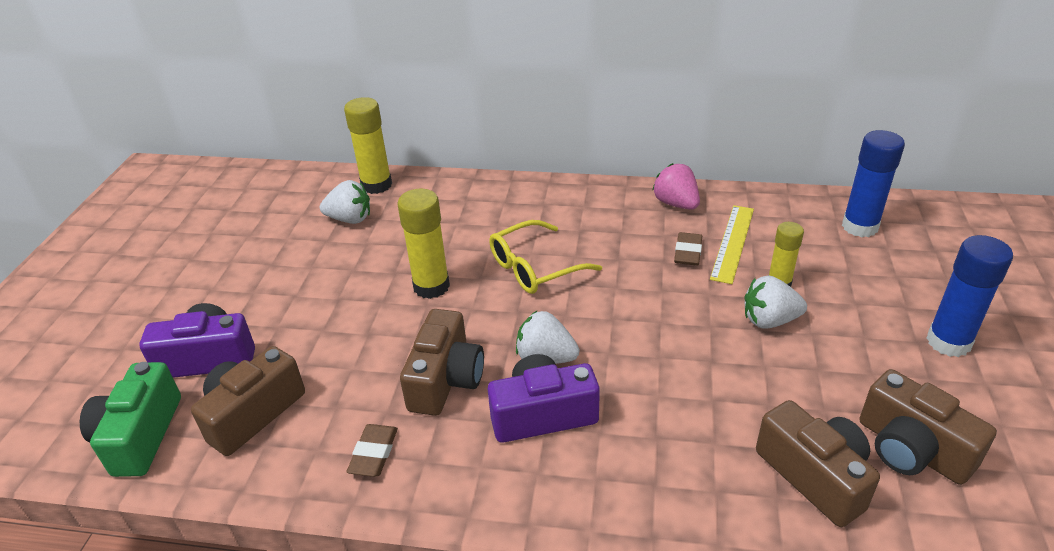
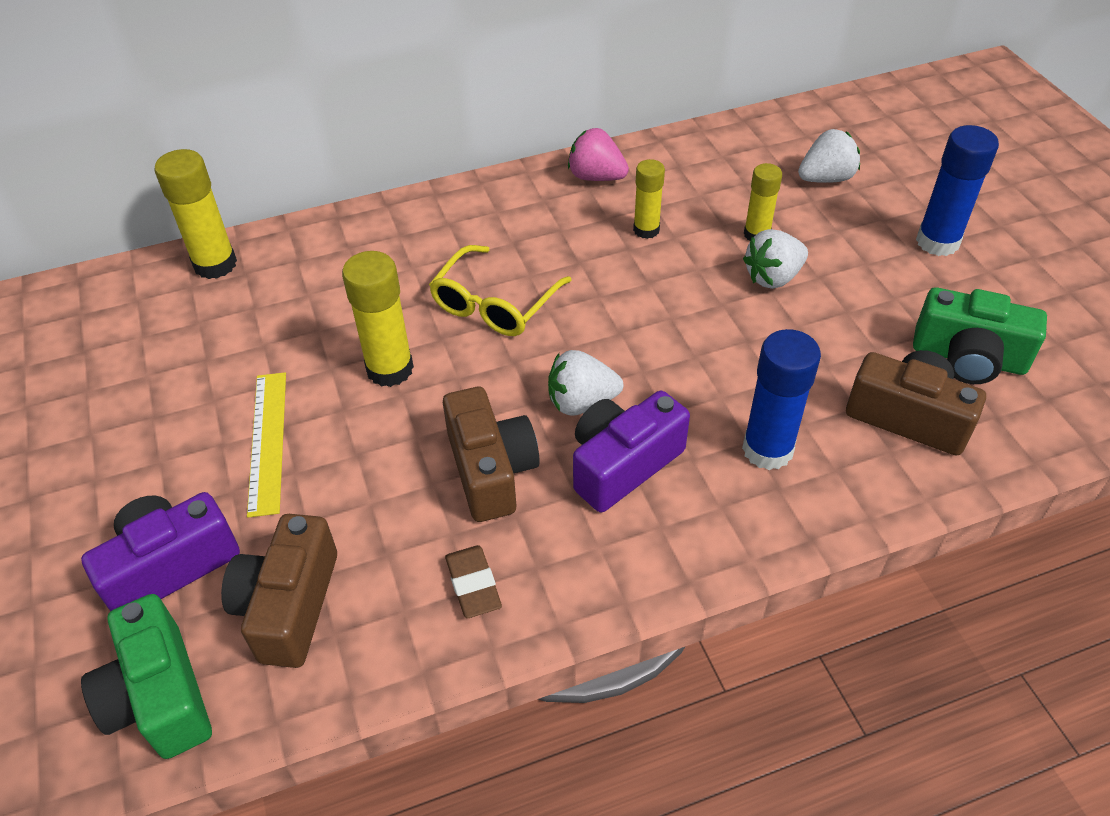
camera: 30 degrees left, 10 degrees up
white strawberry [320,180,370,224] -> white strawberry moved to [798,129,860,183]
brown eraser [674,232,702,266] -> yellow glue stick [633,159,665,239]
yellow ruler [710,205,754,284] -> yellow ruler moved to [247,372,286,518]
blue glue stick [842,130,905,237] -> blue glue stick moved to [742,329,821,470]
brown camera [859,369,997,485] -> green camera [913,287,1047,384]

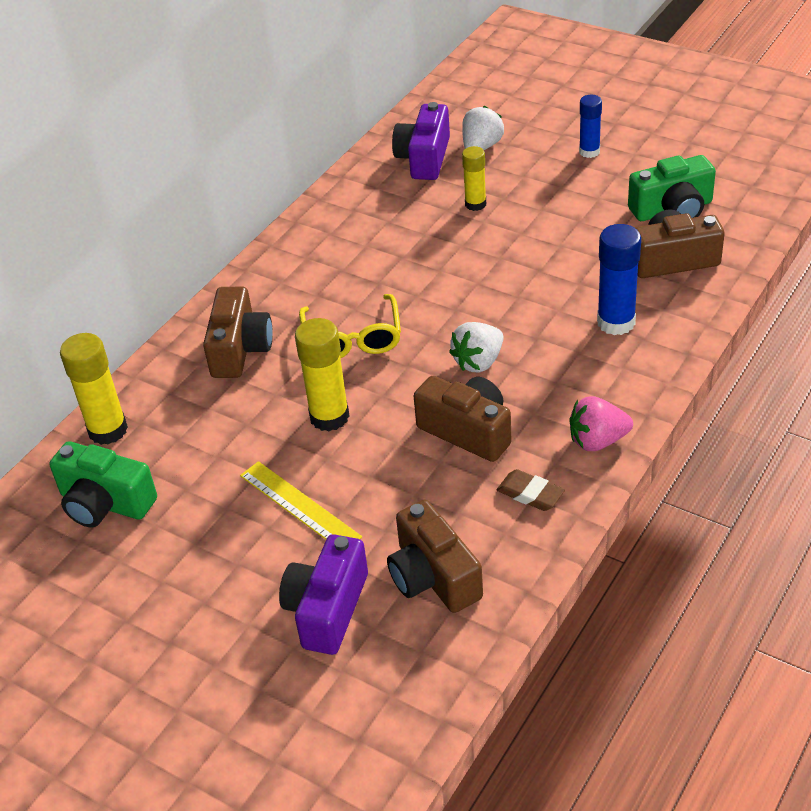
camera: 35 degrees left, 5 degrees down
green camera [81,594,212,759] -> green camera moved to [50,441,157,527]
pink strawberry [568,128,629,181] -> pink strawberry moved to [570,396,633,451]
purple camera [573,391,690,512] -> purple camera moved to [392,102,450,180]
yellow glue stick [633,159,665,239] -> none
white strawberry [743,229,808,289] -> none
blue glue stick [916,125,999,256] -> blue glue stick [579,95,602,158], size x0.63
none -> brown camera [203,287,273,378]

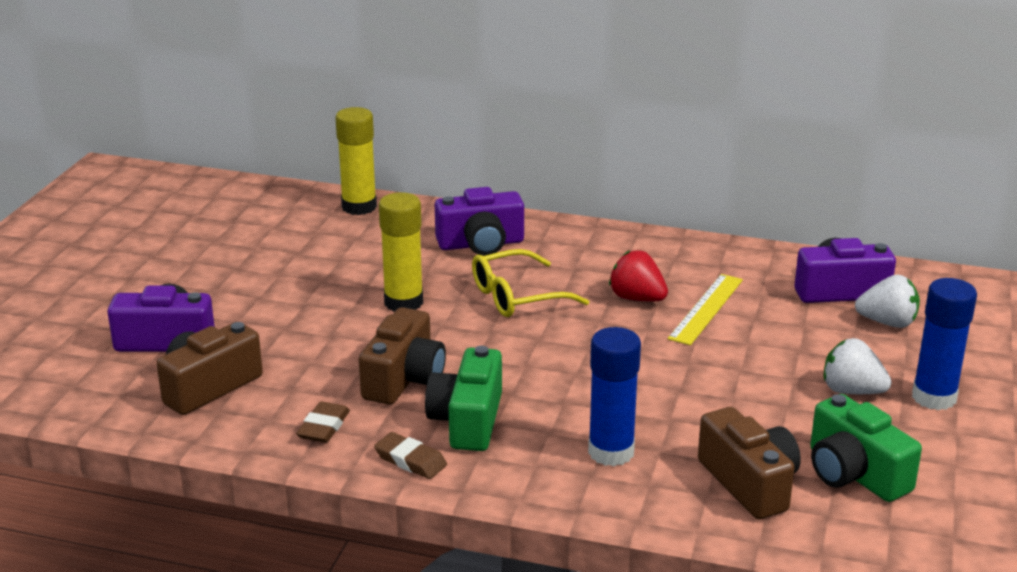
camera: 70 degrees right, 15 degrees down
green camera [50,441,157,527] -> green camera moved to [425,346,502,451]
brown camera [203,287,273,378] -> purple camera [435,187,524,256]
yellow ruler [240,461,362,540] -> yellow ruler moved to [668,274,743,345]
white strawberry [449,322,504,372] -> white strawberry moved to [824,338,892,394]
yellow glue stick [462,146,486,211] -> none
pink strawberry [570,396,633,451] -> brown eraser [374,432,447,479]
blue glue stick [579,95,602,158] -> blue glue stick [912,278,977,410], size x1.58
none -> red strawberry [609,250,668,301]

